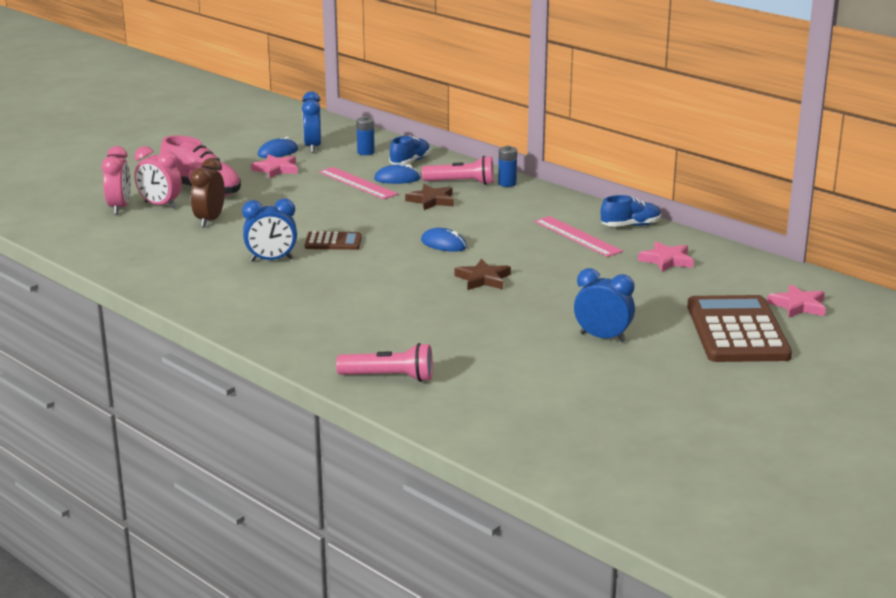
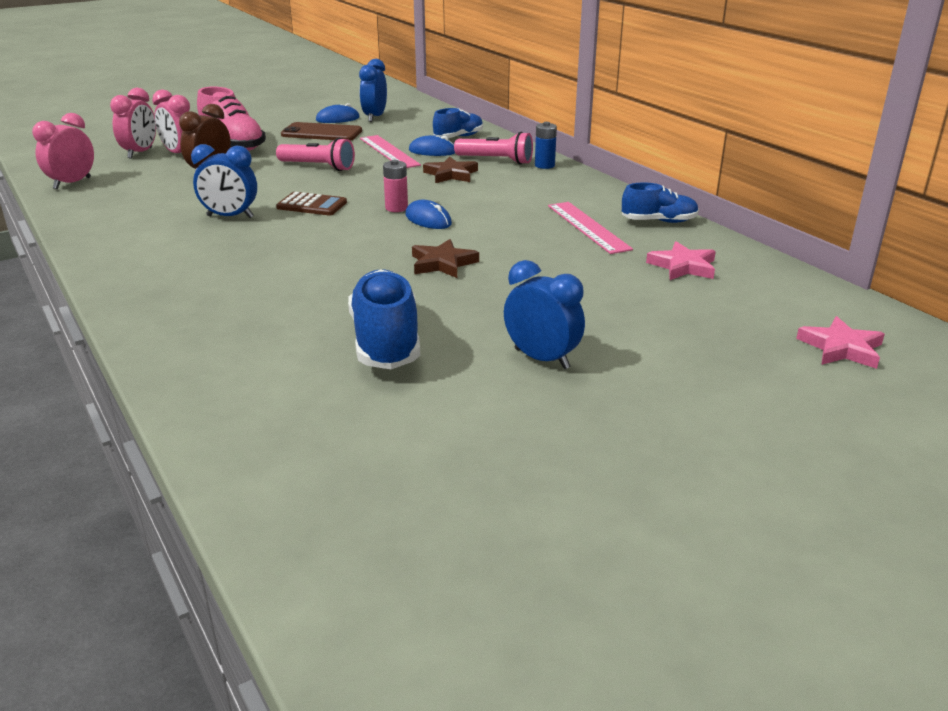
camera: 15 degrees right, 5 degrees up
pink star [251,154,298,178] -> brown phone [281,122,362,141]
pink flashlight [336,343,433,382] -> pink flashlight moved to [276,138,355,171]
blue battery [356,116,375,155] -> none
brown calculator [687,295,792,362] -> none
none -> pink clock [32,113,94,189]
none -> blue shoe [348,269,420,369]
none -> pink battery [383,160,408,212]

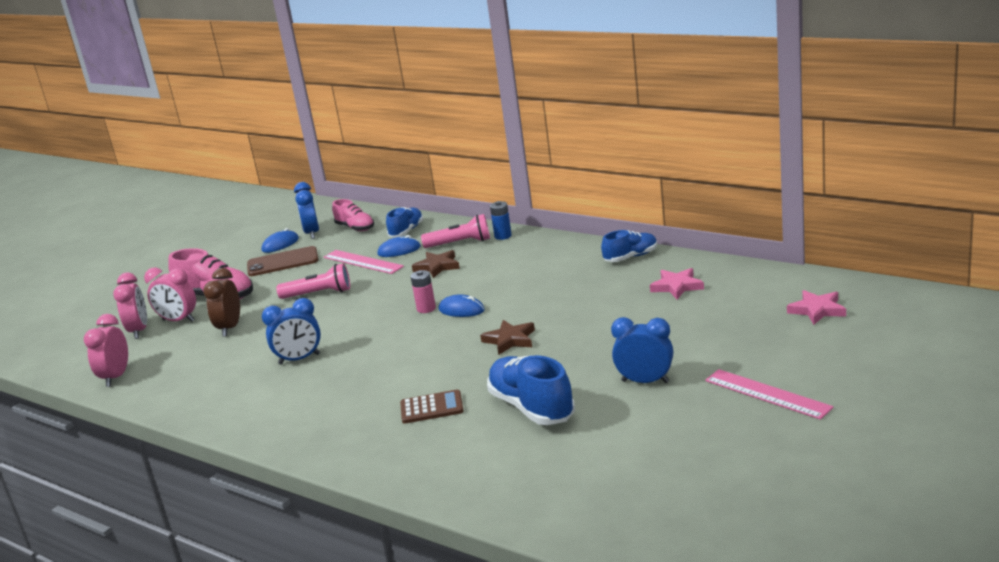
camera: 20 degrees left, 5 degrees down
brown calculator [276,192,347,216] -> brown calculator moved to [400,390,464,424]
pink ruler [548,202,633,254] -> pink ruler moved to [705,369,834,420]
none -> pink shoe [332,199,374,231]

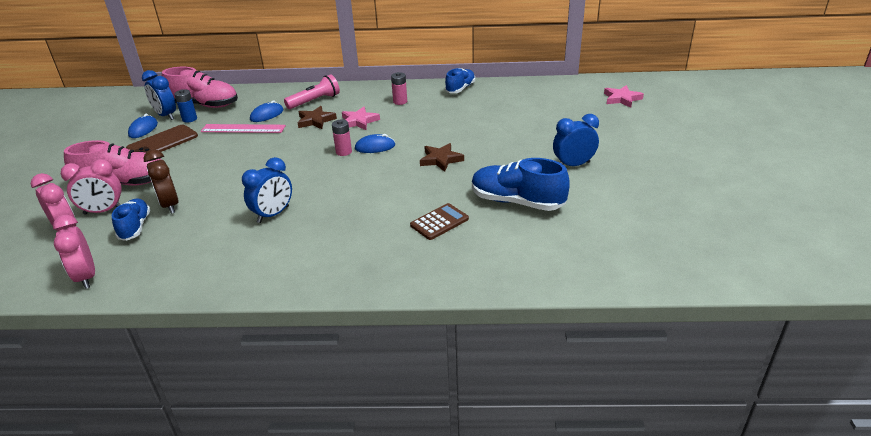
camera: 35 degrees left, 10 degrees up
pink flashlight [276,263,350,299] -> none
pink shoe [332,199,374,231] -> pink shoe [162,67,238,108], size x1.62
blue shoe [386,207,423,238] -> blue shoe moved to [112,199,150,241]
blue battery [490,201,512,240] -> blue battery moved to [174,89,197,123]
pink star [650,268,704,299] -> pink star moved to [342,107,380,130]
pink ruler [705,369,834,420] -> none
none -> pink battery [391,72,407,105]

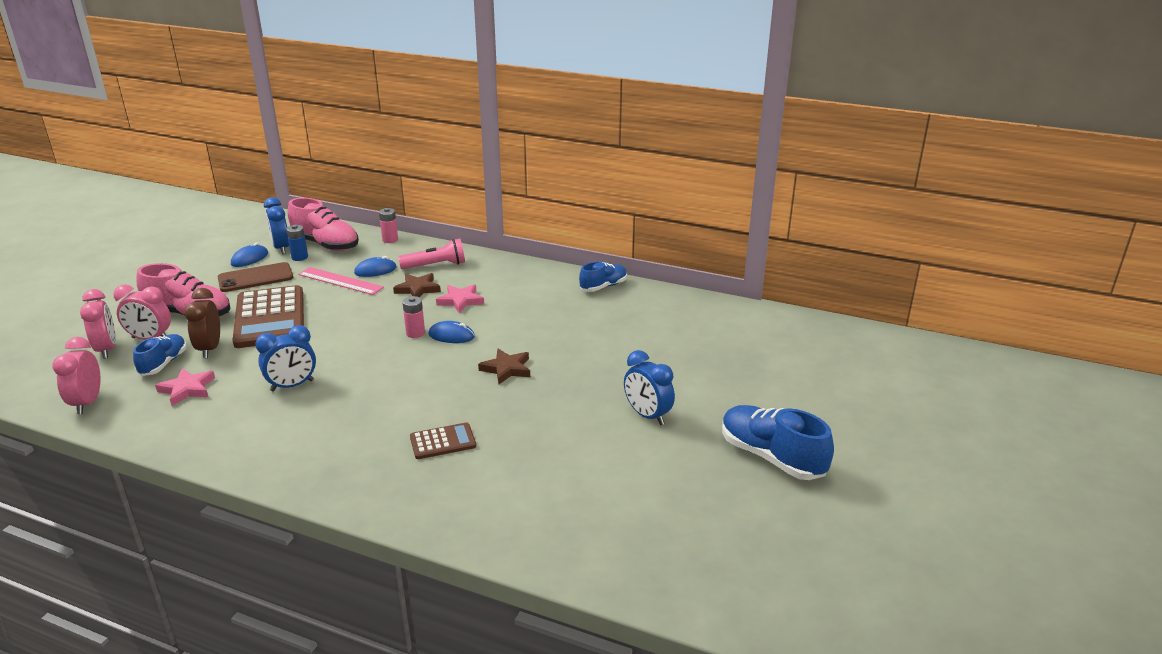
camera: 20 degrees right, 5 degrees down
pink battery [391,72,407,105] -> pink battery moved to [379,208,398,243]
blue shoe [472,158,570,211] -> blue shoe moved to [722,405,834,480]
blue clock [553,114,599,166] -> blue clock turned 135 degrees counterclockwise [624,350,675,425]
pink star [604,85,644,108] -> pink star moved to [155,368,215,406]
none -> brown calculator [233,285,304,348]

